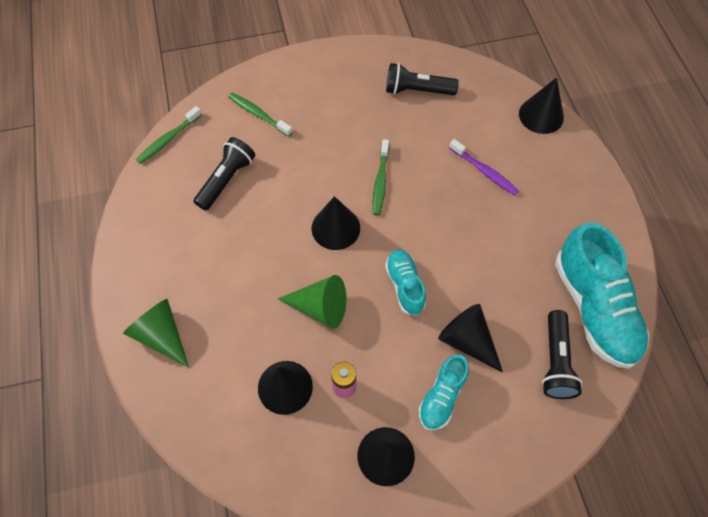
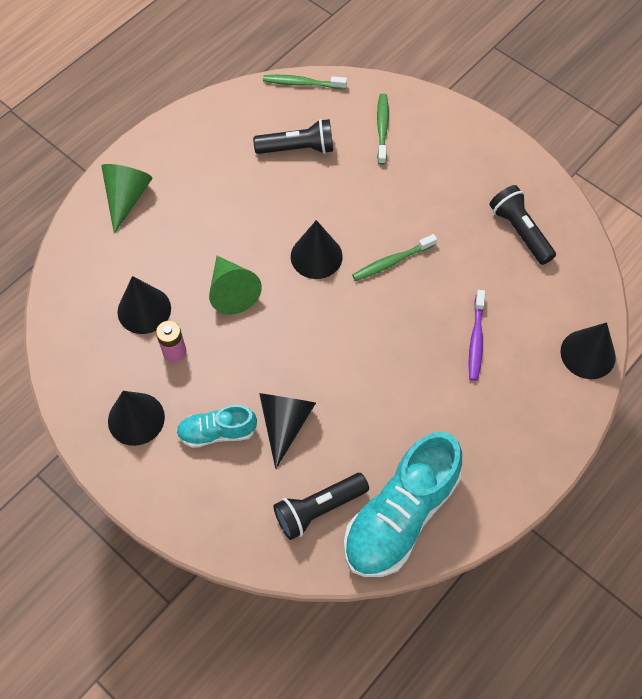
camera: 55 degrees right, 0 degrees up
turquoise shoe [385,250,426,316] -> none

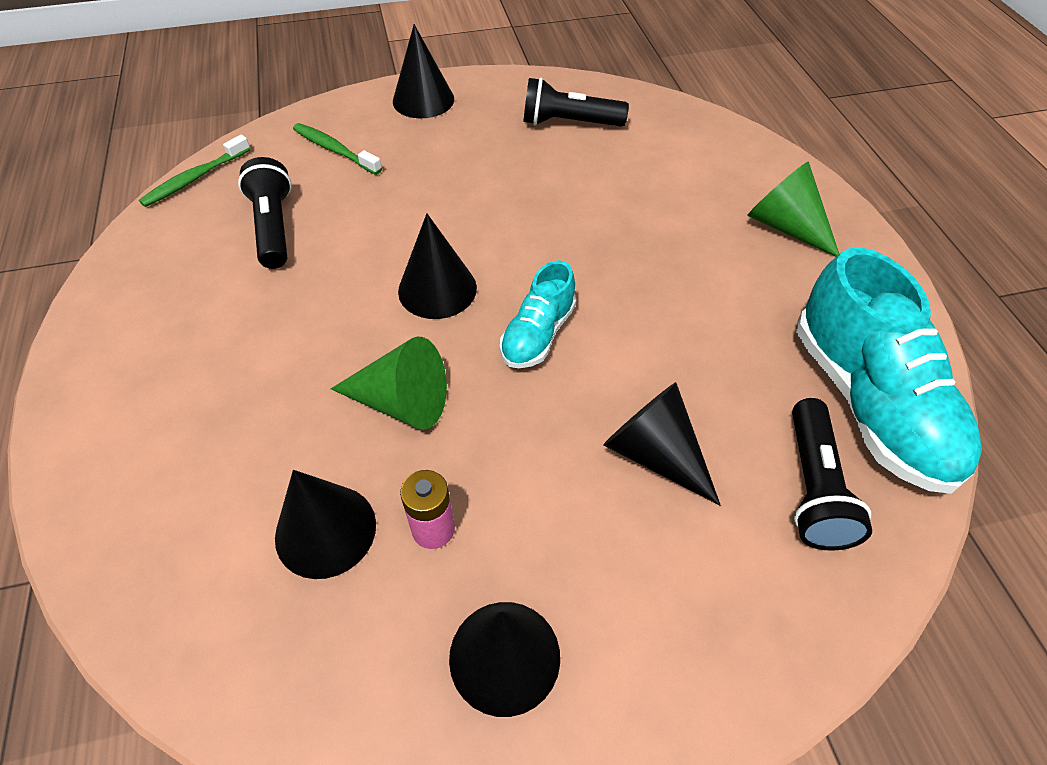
camera: 55 degrees left, 10 degrees down
green cone [101,164,153,234] -> green cone moved to [747,161,839,257]
turquoise shoe [176,405,257,448] -> turquoise shoe moved to [500,260,576,368]
black flashlight [253,119,333,154] -> black flashlight turned 45 degrees counterclockwise [238,157,292,269]
green toothbrush [352,234,437,281] -> none
purple toothbrush [469,290,485,381] -> none
black cone [560,322,616,379] -> black cone moved to [393,24,454,118]

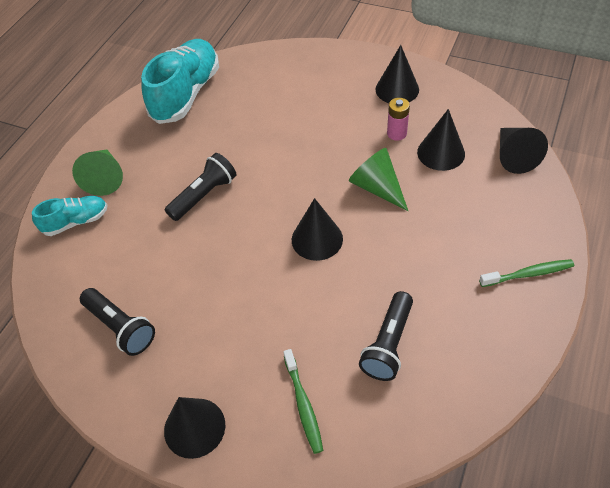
camera: 140 degrees left, 0 degrees up
green toothbrush [139,135,251,207] -> green toothbrush moved to [479,259,574,287]
turquoise shoe [500,260,576,368] -> turquoise shoe moved to [32,196,108,236]
black cone [603,382,720,505] -> black cone moved to [500,128,548,174]
black flashlight [792,398,872,551] -> black flashlight moved to [165,153,236,221]

